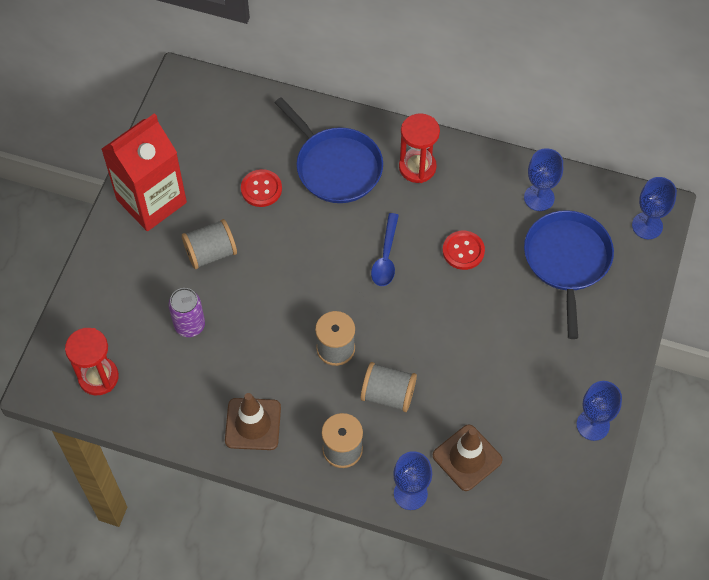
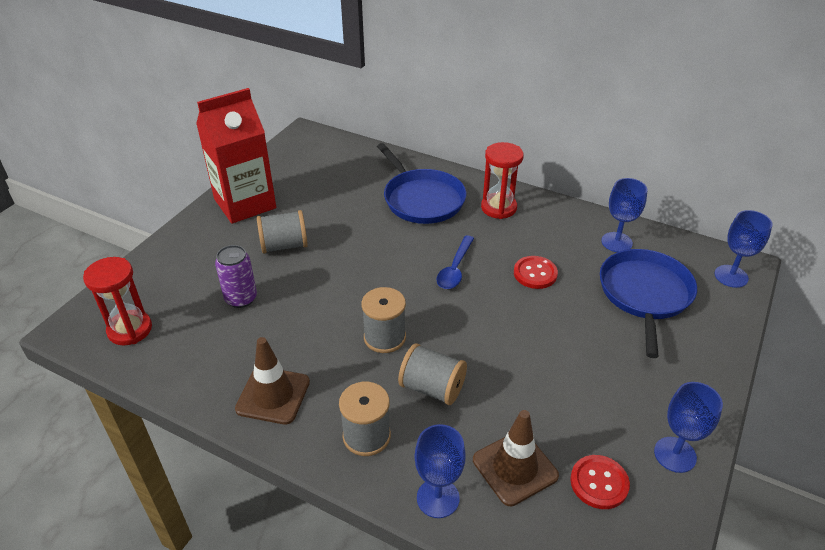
camera: 10 degrees right, 20 degrees down
red button [241,169,282,207] -> red button moved to [570,455,630,509]

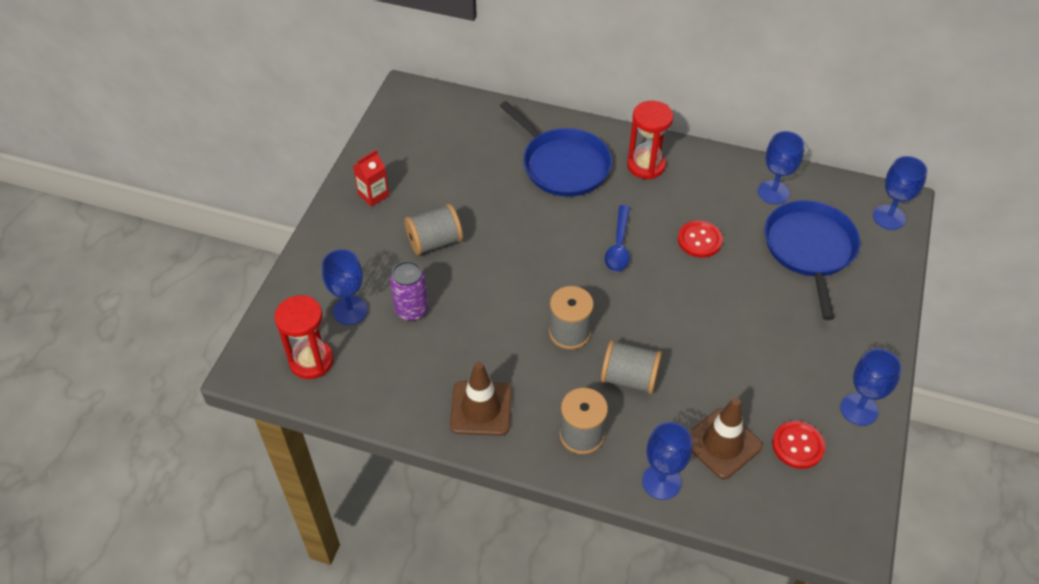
camera: 10 degrees left, 10 degrees up
red carton [196,88,276,224] -> red carton [353,150,389,207], size x0.43
none -> blue goblet [322,249,368,325]

